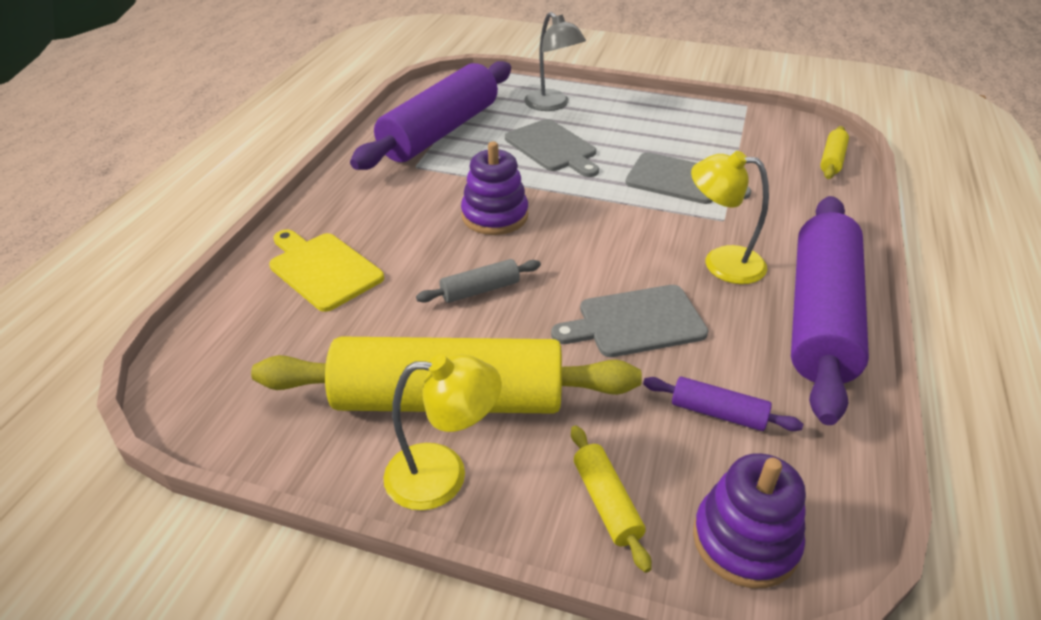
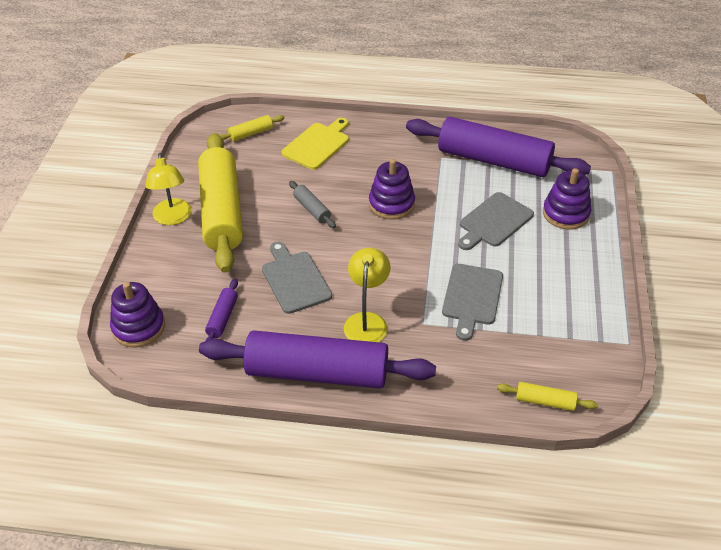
camera: 80 degrees right, 5 degrees up
grey lamp [524,12,586,111] -> purple stacking toy [543,168,591,230]
yellow rolling pin [571,425,652,573] -> yellow rolling pin moved to [220,115,284,141]

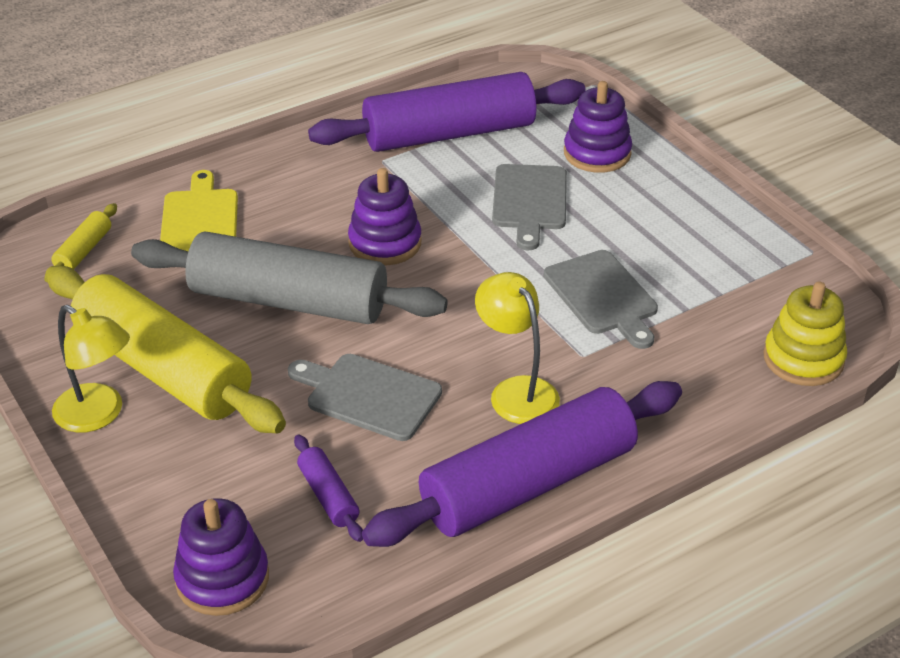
camera: 40 degrees left, 5 degrees down
grey rolling pin [289,181,336,228] -> grey rolling pin [131,232,448,324], size x2.44
yellow rolling pin [497,382,598,411] -> yellow stacking toy [763,282,847,386]

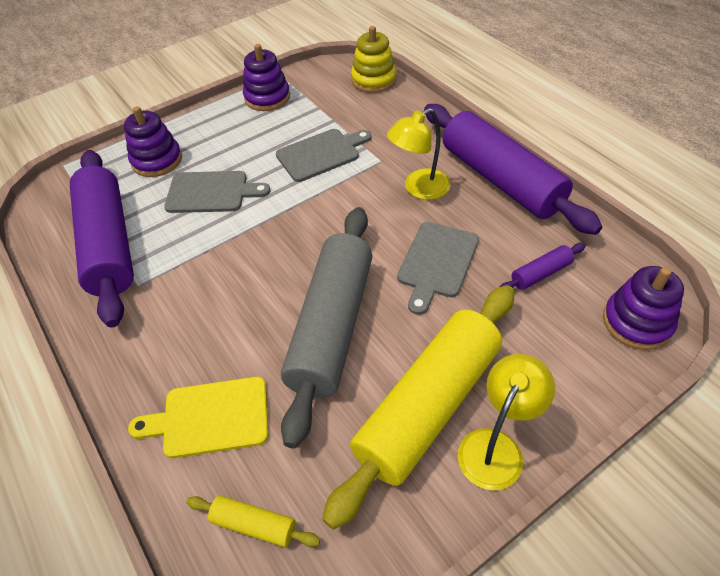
camera: 90 degrees left, 10 degrees up
purple stacking toy [348,168,422,265] -> purple stacking toy moved to [243,44,290,111]

